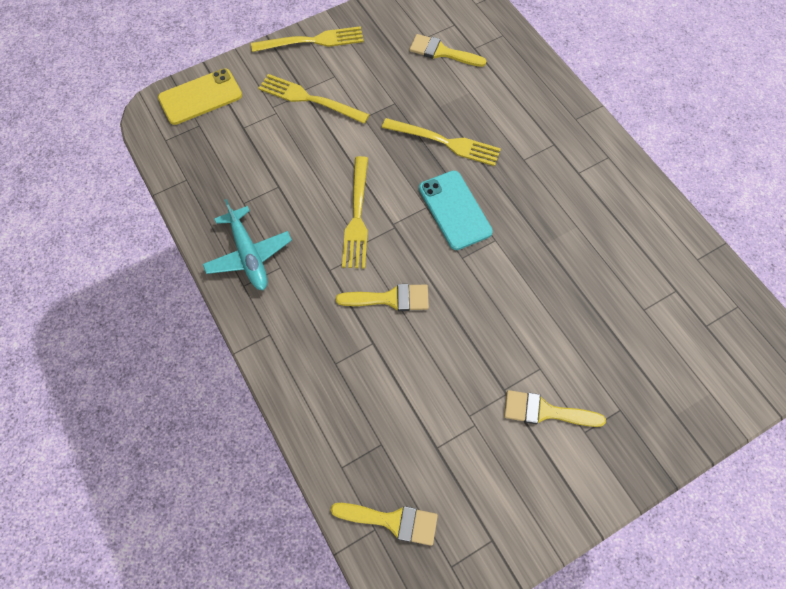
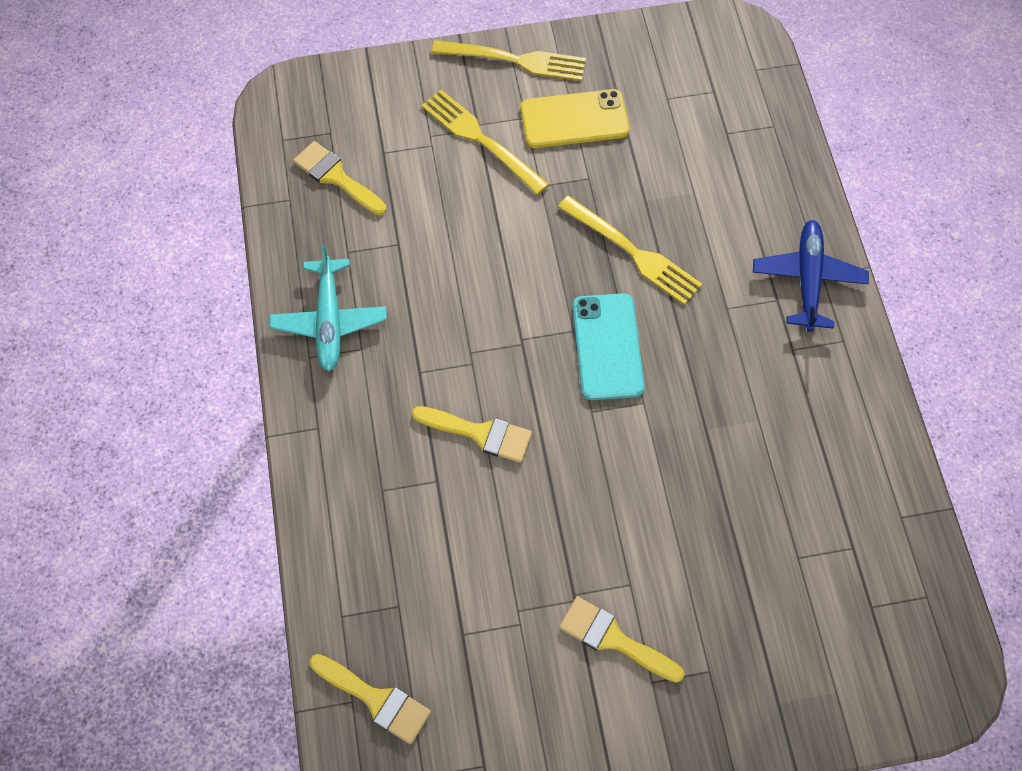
camera: 20 degrees right, 0 degrees up
yellow phone [158,68,242,125] -> yellow phone moved to [521,89,629,148]
yellow fork [342,156,368,269] -> none
yellow brush [409,34,486,67] -> yellow brush moved to [293,141,386,216]
none -> blue plane [753,220,869,332]

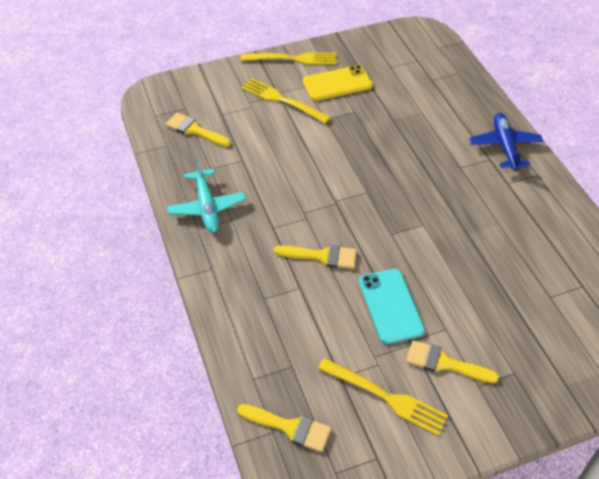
camera: 10 degrees left, 15 degrees down
yellow fork [558,196,702,305] -> yellow fork moved to [318,358,448,436]
turquoise phone [573,293,645,400] -> turquoise phone moved to [359,269,425,344]

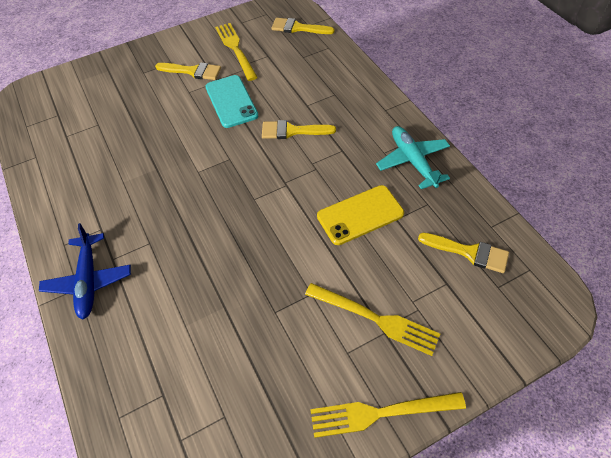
camera: 175 degrees right, 5 degrees up
yellow phone [303,65,373,101] -> yellow phone moved to [317,185,404,245]
yellow fork [318,358,448,436] -> yellow fork turned 45 degrees clockwise [215,23,258,81]

